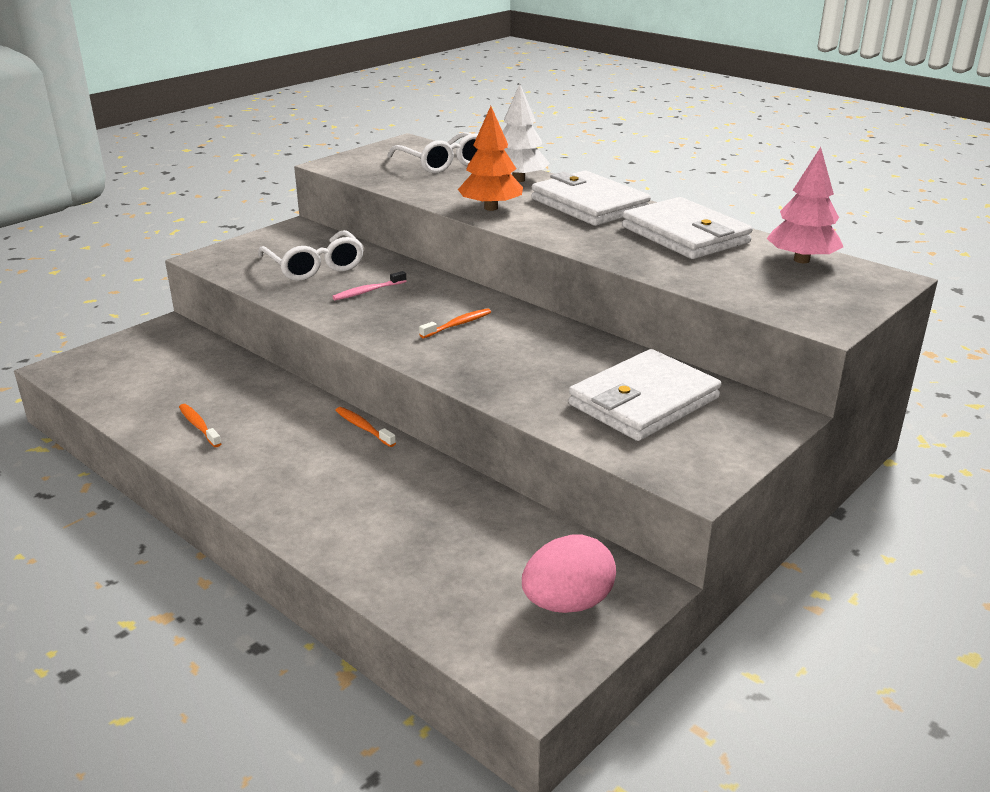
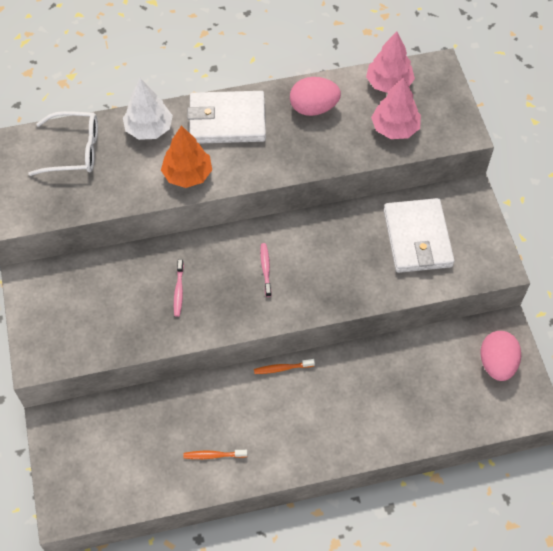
camera: 55 degrees left, 30 degrees up
white glasses [258,230,364,281] -> none
orange toothbrush [419,308,491,338] -> pink toothbrush [260,243,272,297]
white wallet [622,197,753,259] -> pink egg [290,77,341,116]
none -> pink tree [371,77,421,139]

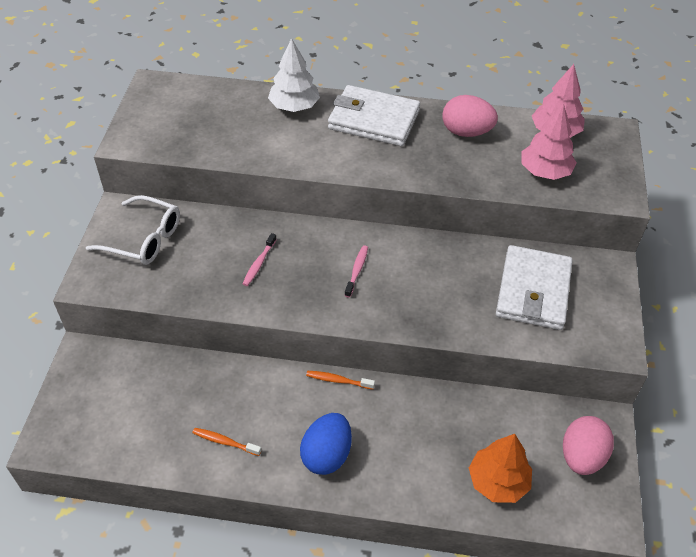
camera: 20 degrees right, 10 degrees down
white glasses [28,111,98,176] -> white glasses moved to [86,195,180,265]
orange tree [161,126,212,188] -> orange tree moved to [469,434,532,503]
none -> blue egg [300,413,352,475]

